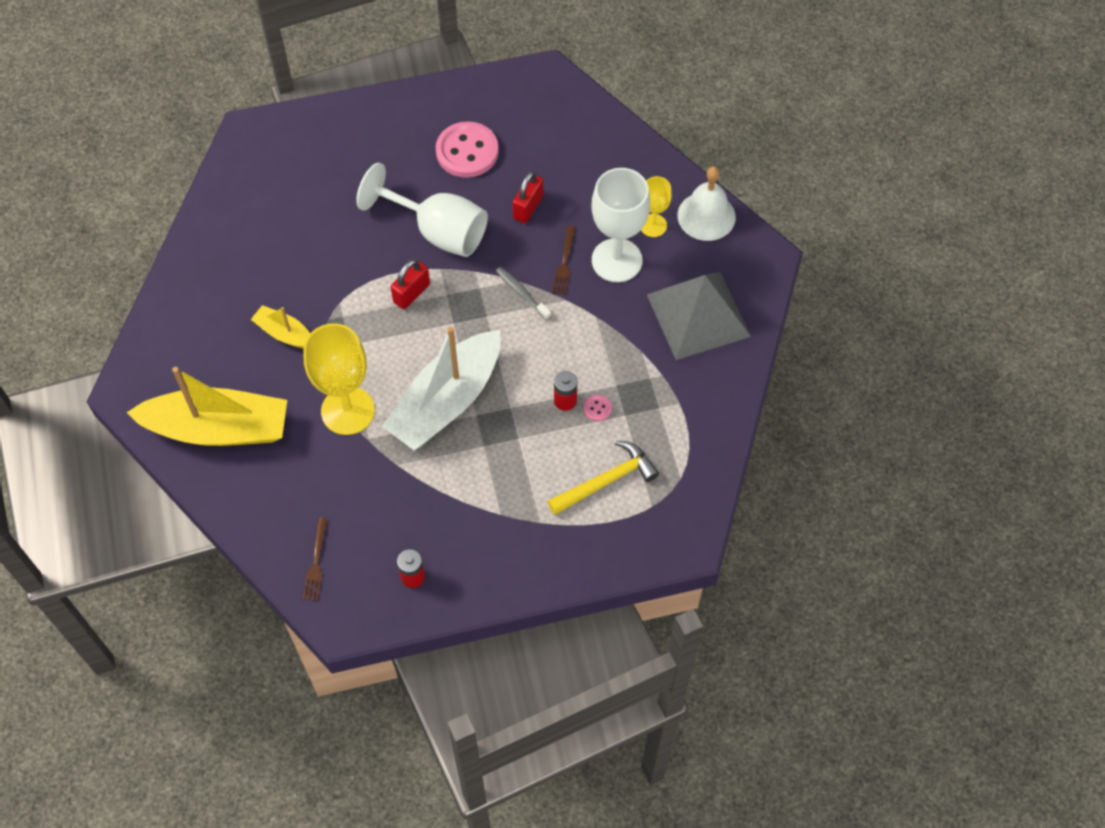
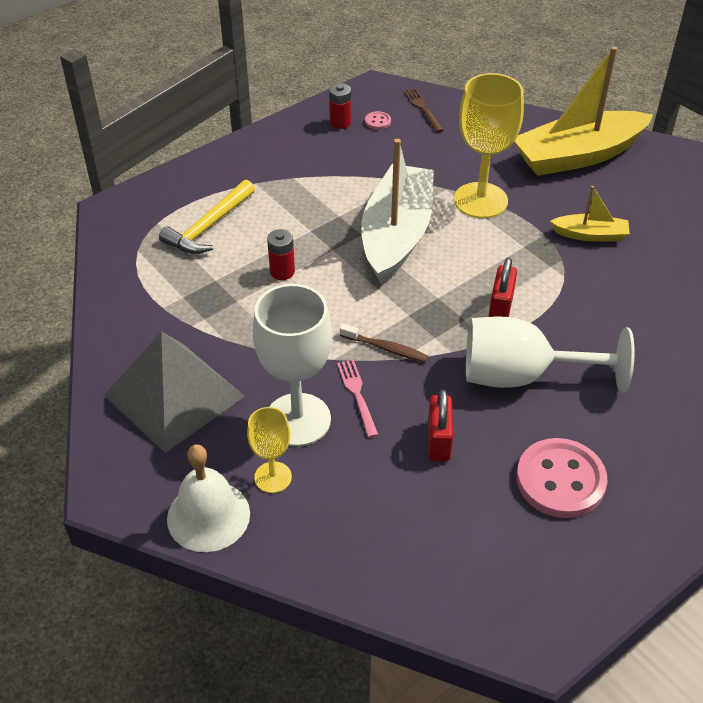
camera: 155 degrees right, 15 degrees down
grey toothbrush [496,267,551,320] -> brown toothbrush [340,324,428,362]
brown fork [552,226,576,295] -> pink fork [337,359,378,438]
pink button [584,395,612,421] -> pink button moved to [365,111,391,130]

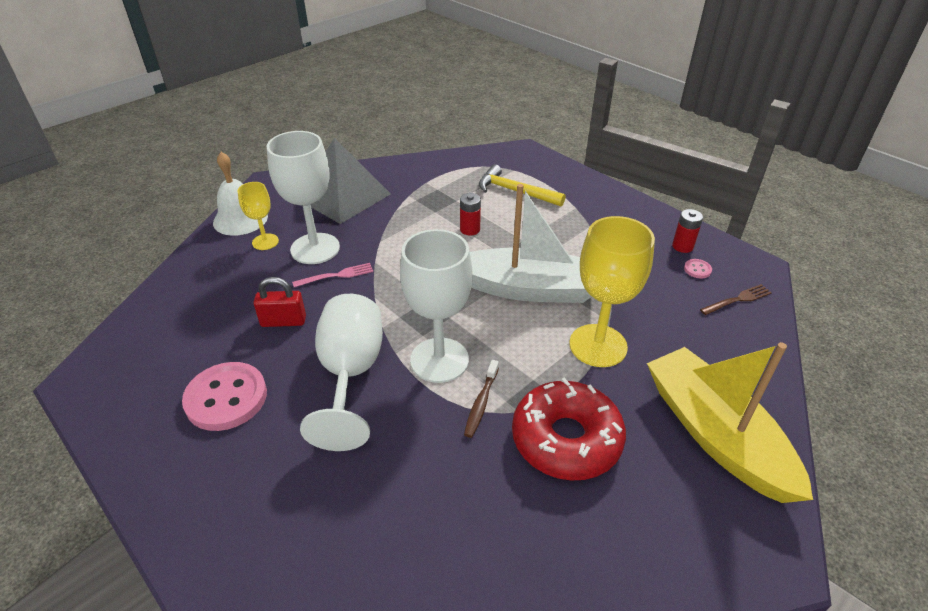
camera: 85 degrees right, 5 degrees down
brown toothbrush [340,324,428,362] -> brown toothbrush moved to [464,360,499,438]
red padlock [488,257,517,317] -> white goblet [400,229,472,383]
yellow boat [550,186,630,242] -> red donut [512,377,626,481]

